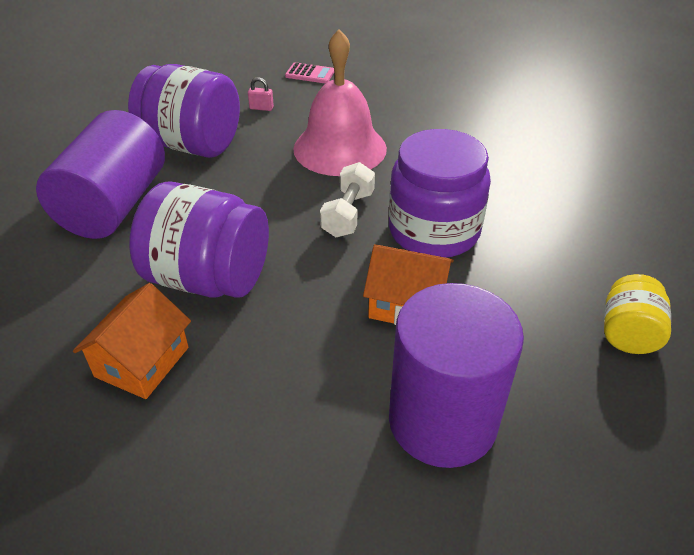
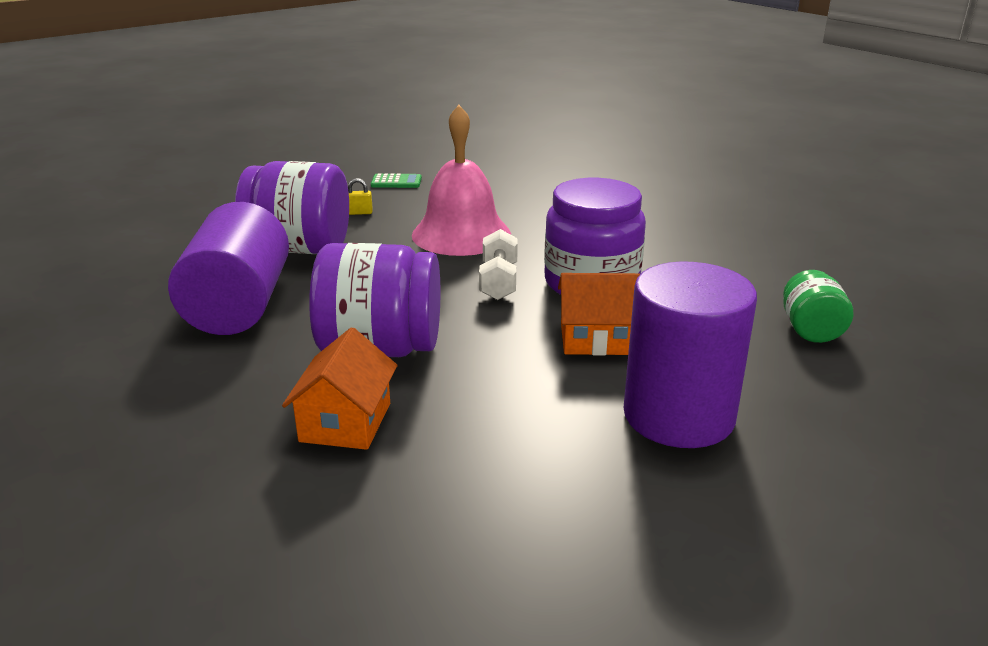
camera: 15 degrees left, 15 degrees down
pink padlock [248,77,274,111] -> yellow padlock [348,178,373,215]
pink calculator [285,62,334,84] -> green calculator [371,173,422,188]
yellow jar [604,274,671,354] -> green jar [783,270,853,343]

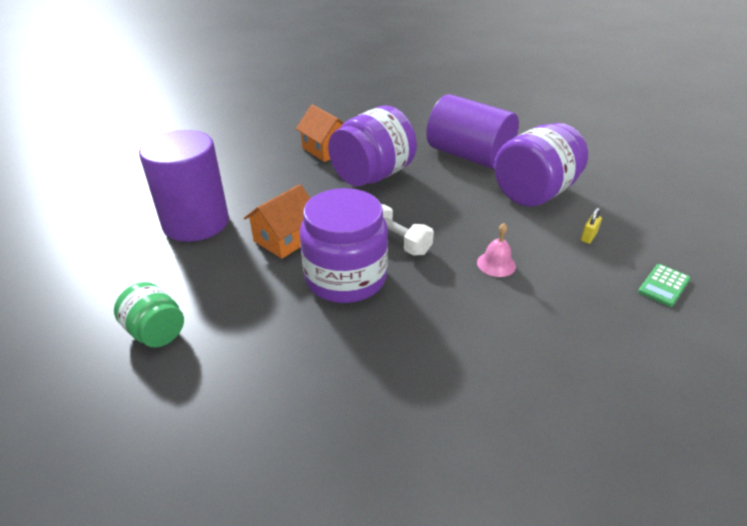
camera: 130 degrees right, 10 degrees up
pink bell [412,105,511,256] -> pink bell [477,223,516,277], size x0.41

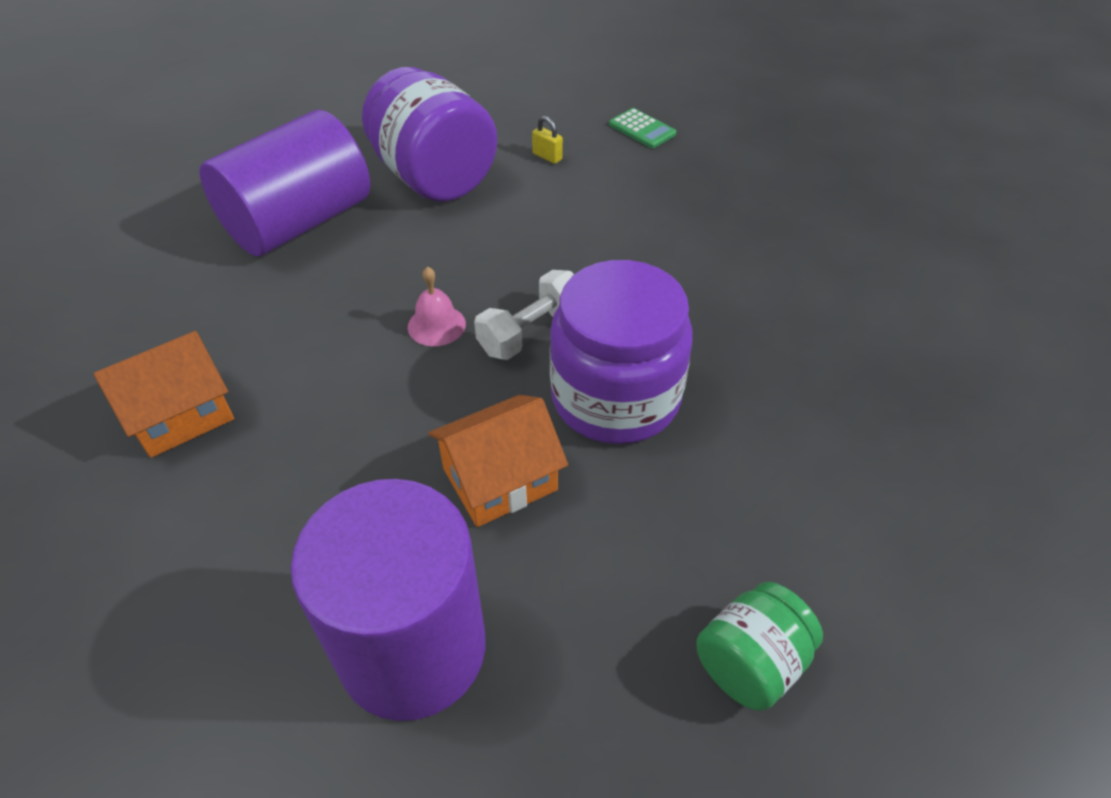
camera: 85 degrees left, 10 degrees up
orange house [244,184,311,259] -> orange house turned 75 degrees counterclockwise [428,395,568,527]
purple jar [328,105,417,186] -> none
pink bell [477,223,516,277] -> pink bell moved to [408,267,466,346]

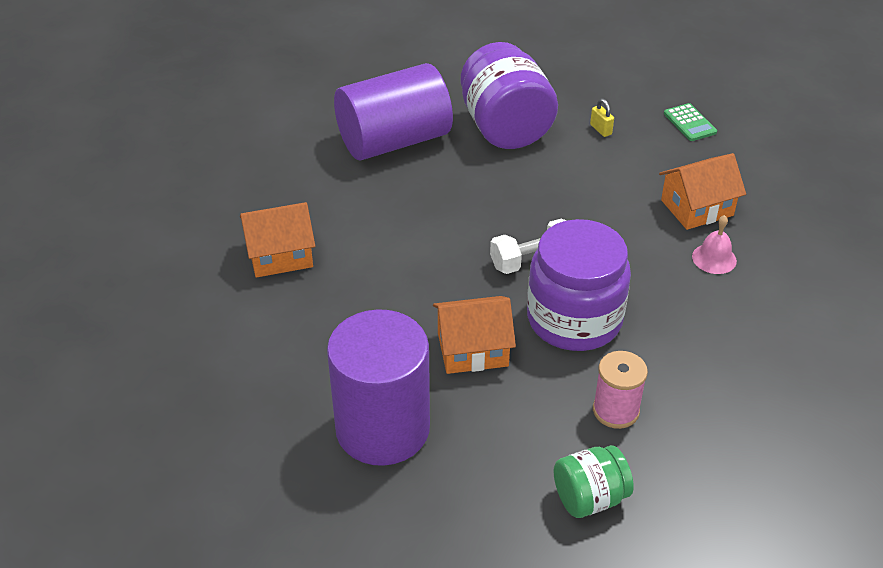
camera: 20 degrees right, 5 degrees down
pink bell [408,267,466,346] -> pink bell moved to [692,215,737,274]
none -> pink spool [593,351,648,429]
none -> orange house [659,153,746,230]

